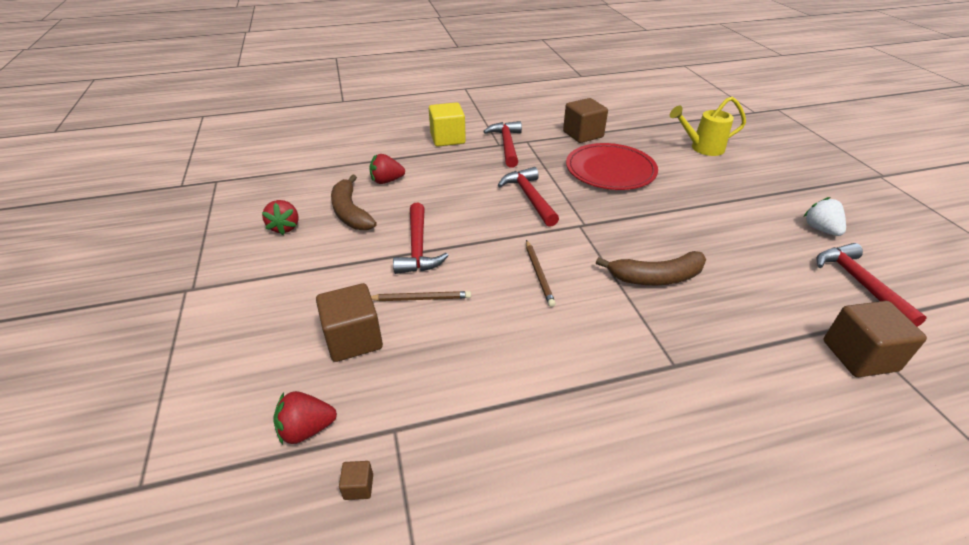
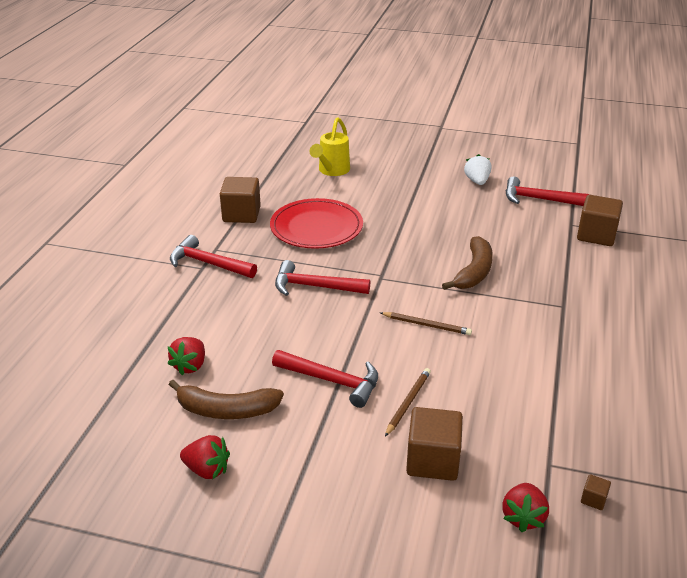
camera: 60 degrees left, 5 degrees down
yellow cube [429,102,466,147] -> none
white strawberry [803,197,846,236] -> white strawberry turned 75 degrees clockwise [464,154,491,185]

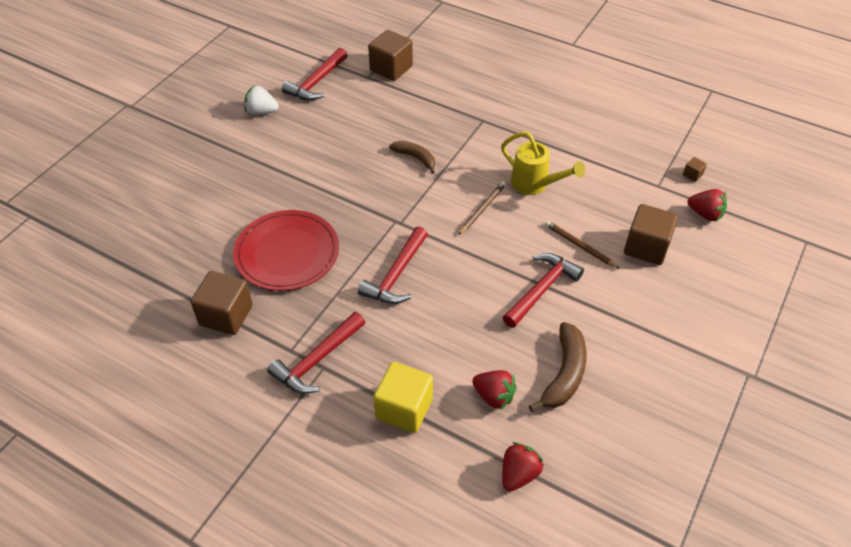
camera: 75 degrees left, 15 degrees up
red strawberry [180,435,230,479] -> red strawberry moved to [502,442,543,491]
yellow watering can [310,117,350,176] -> yellow watering can moved to [501,131,585,195]
brown banana [442,236,493,290] -> brown banana [389,141,435,174], size x0.65
none -> yellow cube [373,362,433,433]

